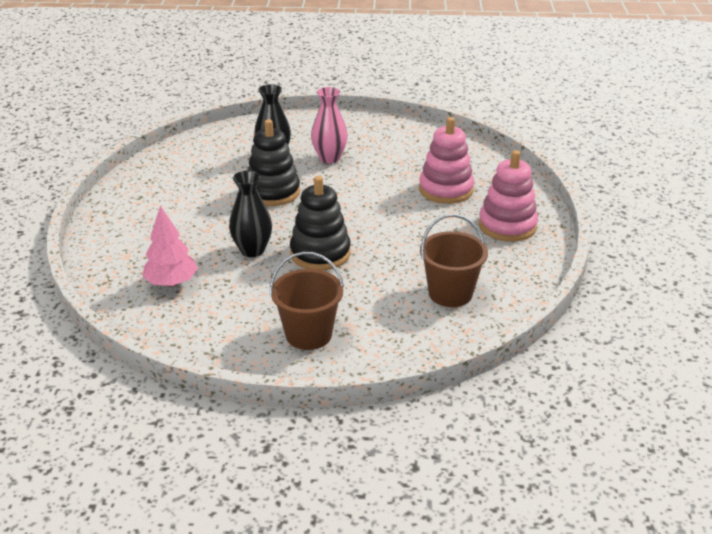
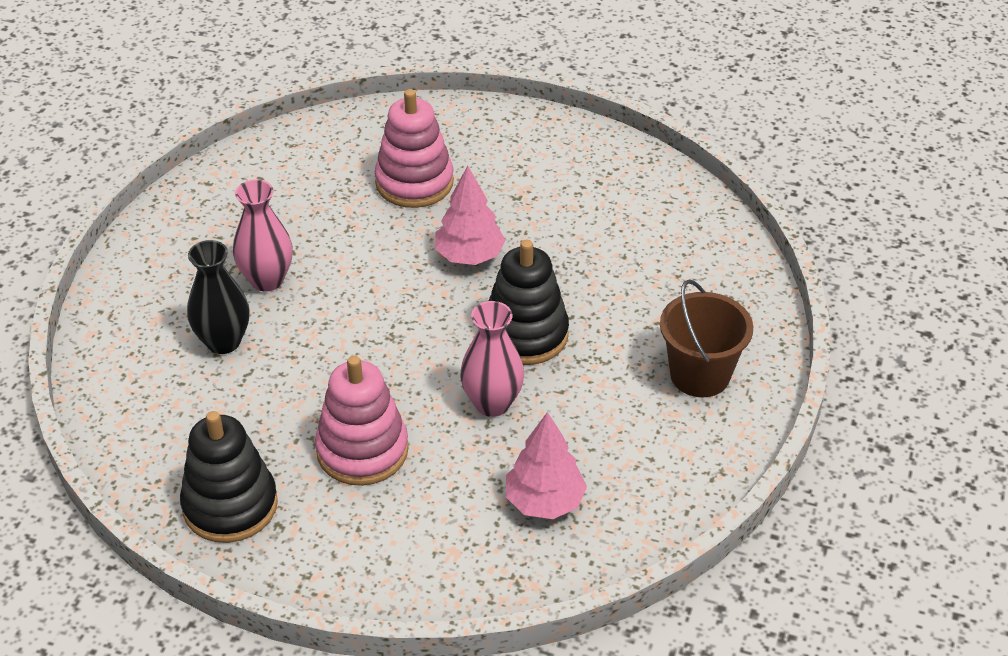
camera: 75 degrees left, 10 degrees up
black vase [229,171,272,257] -> pink vase [460,301,524,417]
black stacking toy [247,119,300,206] -> black stacking toy moved to [180,411,278,543]
brown bucket [420,214,488,307] -> none
pink stacking toy [479,150,538,242] -> pink stacking toy moved to [315,356,409,486]
none -> pink tree [435,166,506,265]

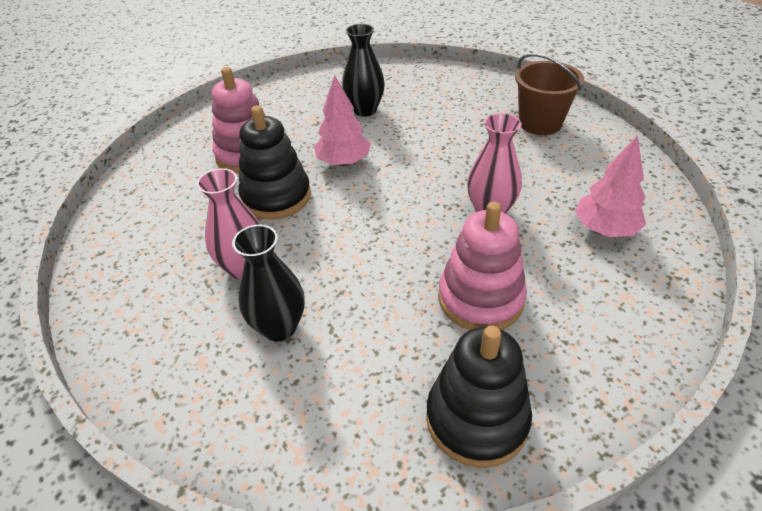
camera: 50 degrees left, 0 degrees up
black stacking toy [489,240,569,365] -> black stacking toy moved to [238,105,311,220]
none -> black vase [342,24,385,117]

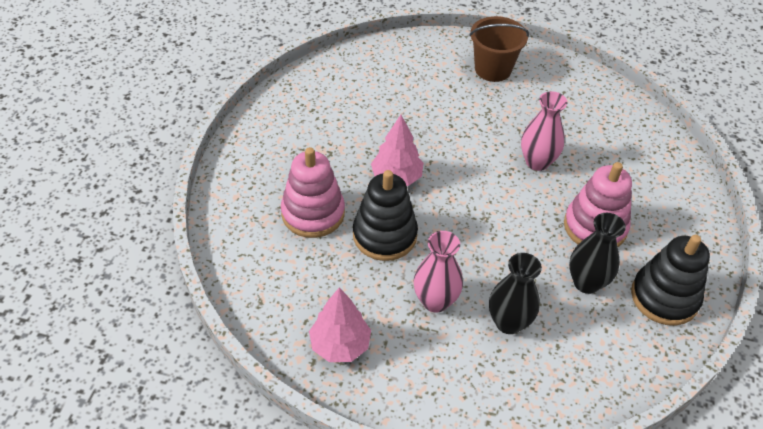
camera: 45 degrees left, 5 degrees up
black vase [342,24,385,117] -> black vase moved to [569,213,626,294]
pink tree [575,135,646,237] -> pink tree moved to [309,287,371,362]

